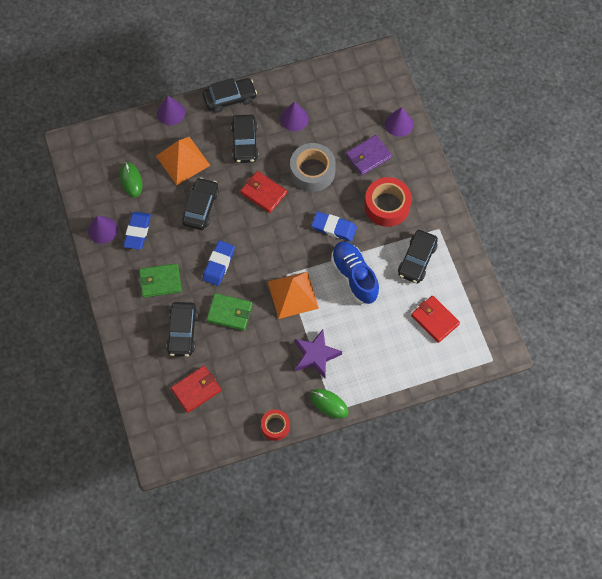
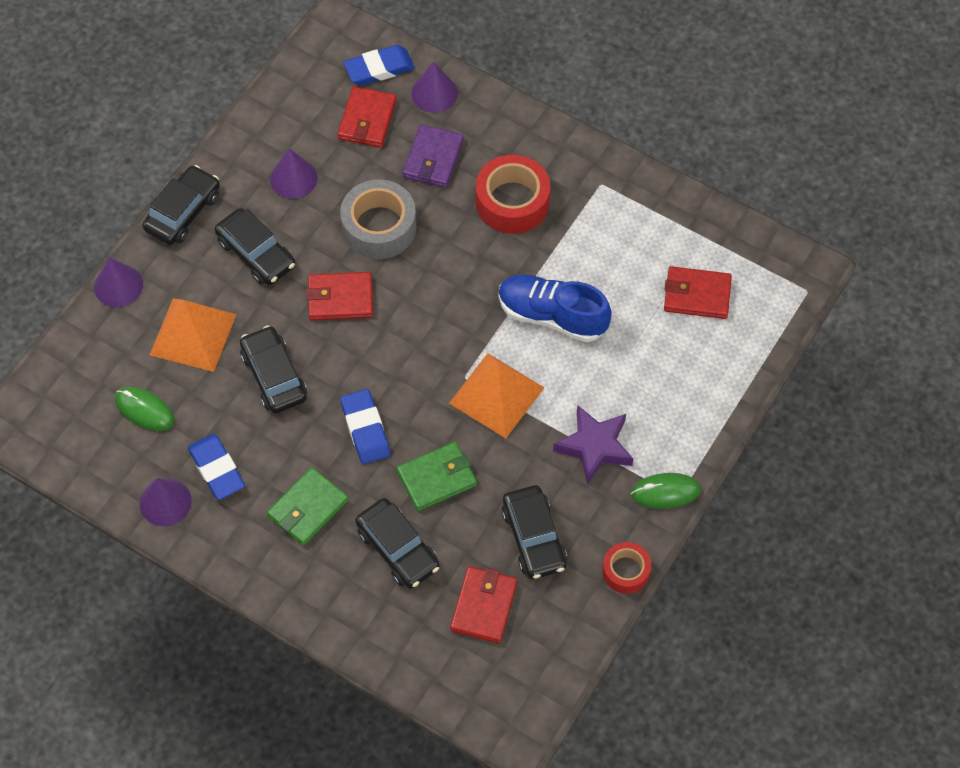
camera: 40 degrees left, 5 degrees down
blue eraser [311,211,357,241] -> blue eraser moved to [344,45,415,85]
black car [398,230,438,283] -> black car moved to [502,485,567,579]
none -> red wallet [338,86,397,148]

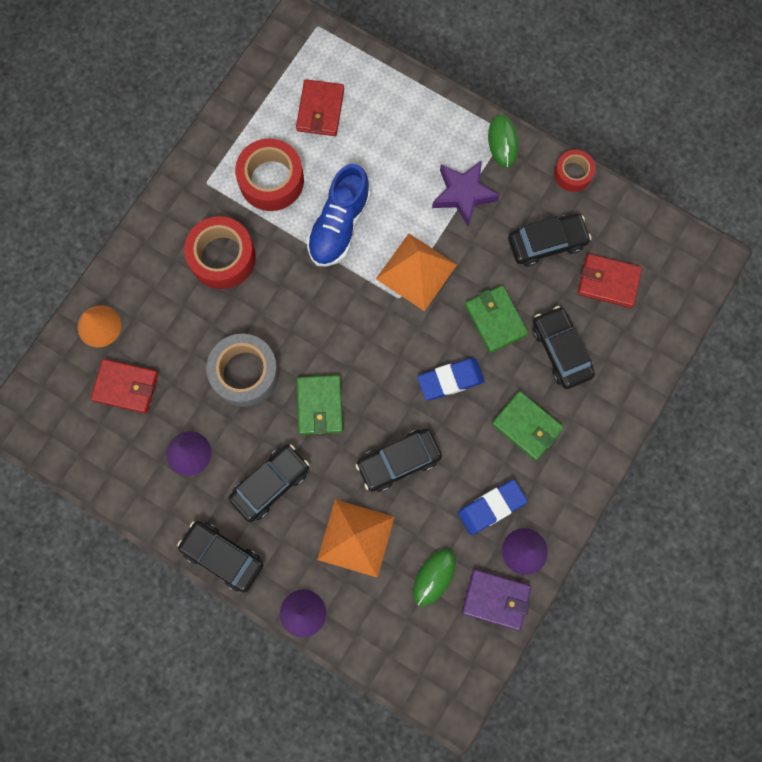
camera: 90 degrees left, 15 degrees up
red wallet [306,272,373,320] -> green wallet [297,375,343,435]
blue eraser [344,45,415,85] -> none
black car [355,498,440,589] -> black car turned 75 degrees counterclockwise [532,306,595,389]
purple wallet [402,124,464,188] -> purple wallet moved to [462,569,531,631]
purple cone [411,62,458,113] -> orange cone [78,305,121,347]
none -> red tape [235,138,304,211]

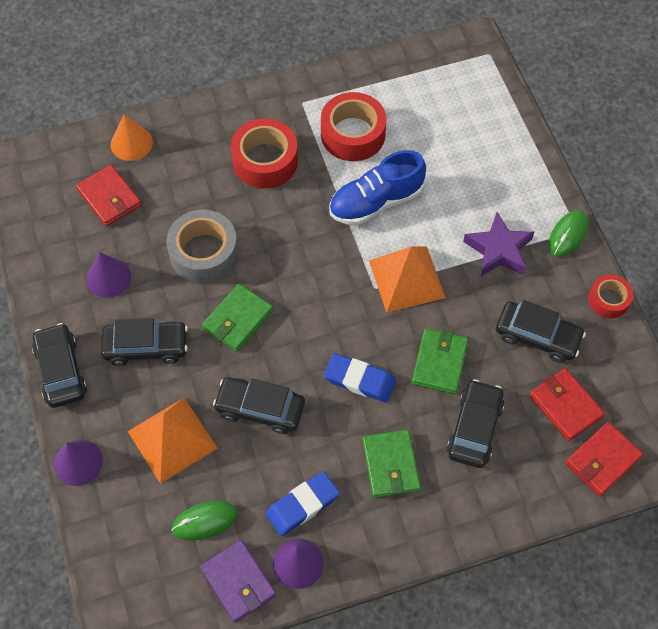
camera: 40 degrees right, 15 degrees down
red wallet [296,79,344,136] -> red wallet moved to [565,422,643,496]
blue eraser [458,479,527,535] -> blue eraser turned 45 degrees counterclockwise [266,471,340,536]

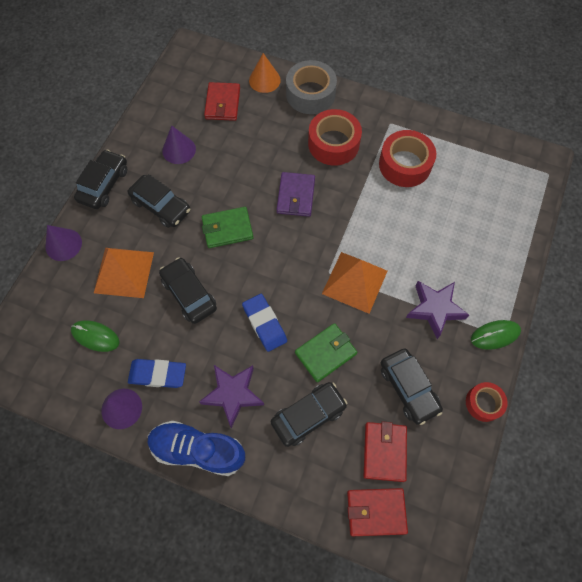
camera: 40 degrees right, 5 degrees up
grey tape [166,210,238,283] -> grey tape moved to [286,60,337,114]
purple wallet [200,540,276,623] -> purple wallet moved to [276,172,315,217]
blue shoe [329,150,426,225] -> blue shoe moved to [148,421,245,476]
green wallet [362,430,421,498] -> purple star [199,365,264,428]

